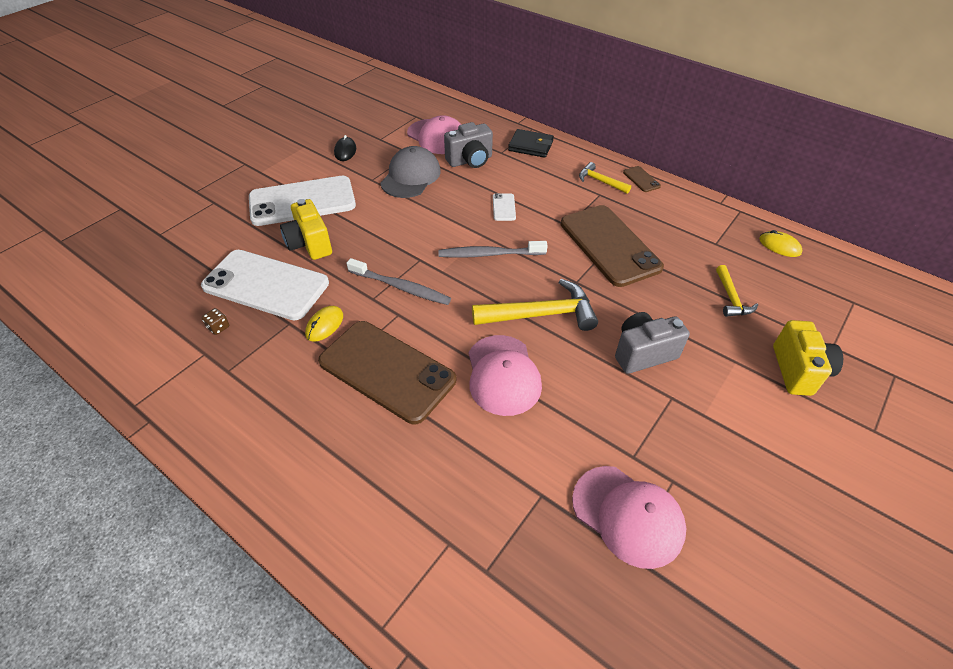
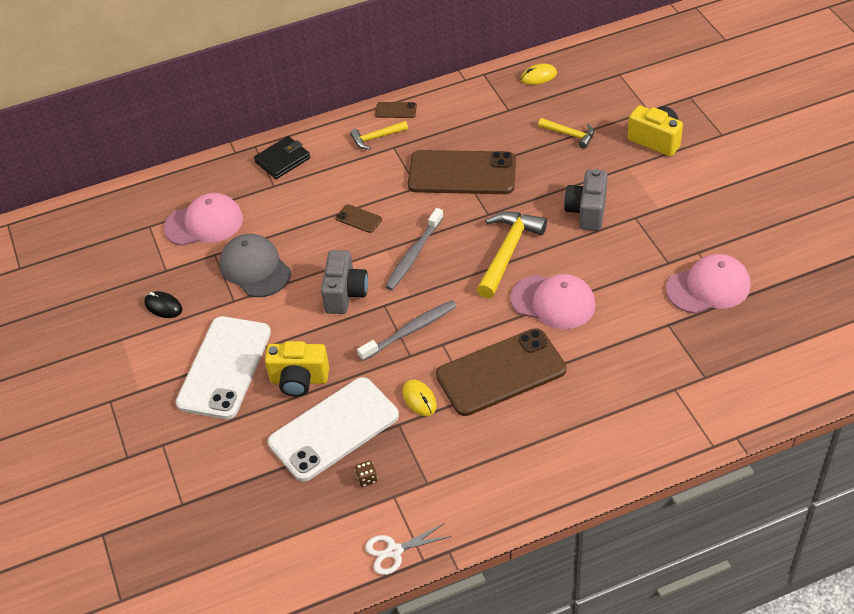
camera: 55 degrees left, 0 degrees up
grey camera [444,122,493,168] -> grey camera moved to [321,250,368,314]
white phone [493,193,516,221] -> brown phone [336,204,382,233]
none -> white scissors [365,523,452,575]

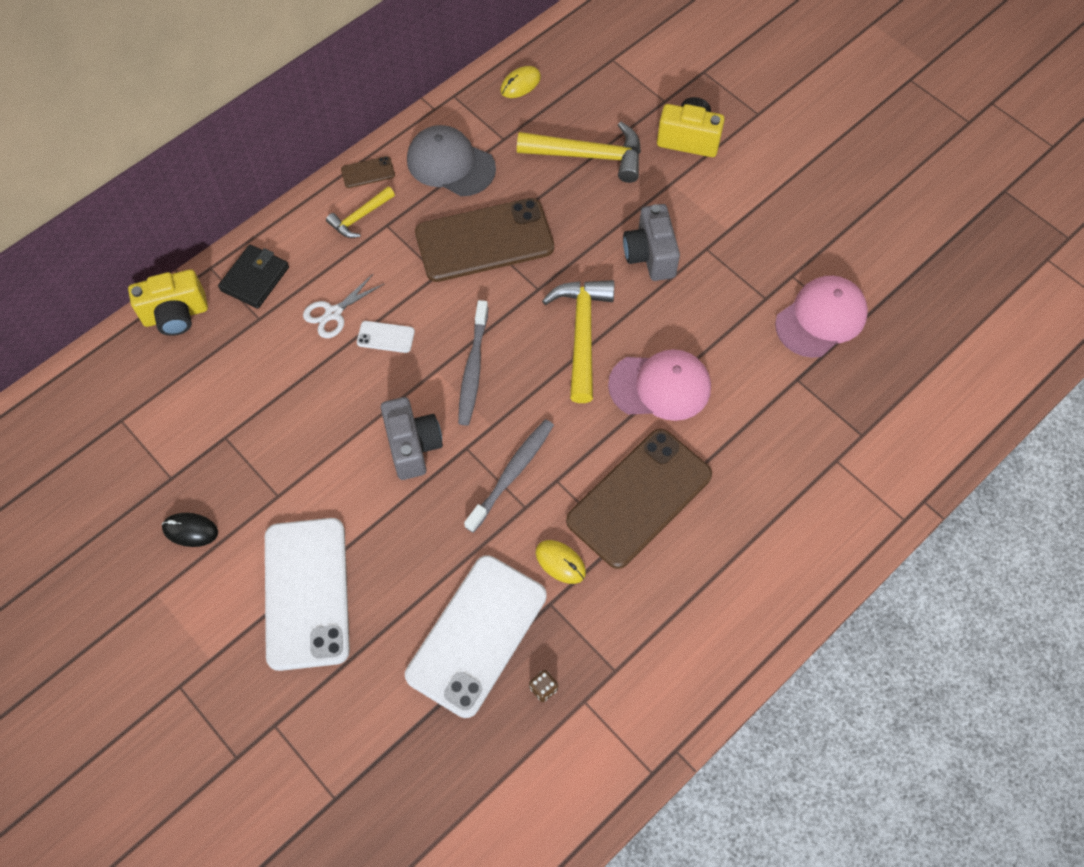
camera: 25 degrees left, 15 degrees up
pink cap [164,193,243,246] -> none
grey cap [219,234,291,297] -> grey cap moved to [407,125,496,196]
yellow camera [265,341,329,397] -> yellow camera moved to [128,269,208,336]
brown phone [336,204,382,233] -> white phone [357,321,415,353]
white scissors [365,523,452,575] -> white scissors moved to [303,274,384,338]
yellow hammer [538,118,594,149] -> yellow hammer [517,122,641,183], size x1.79

